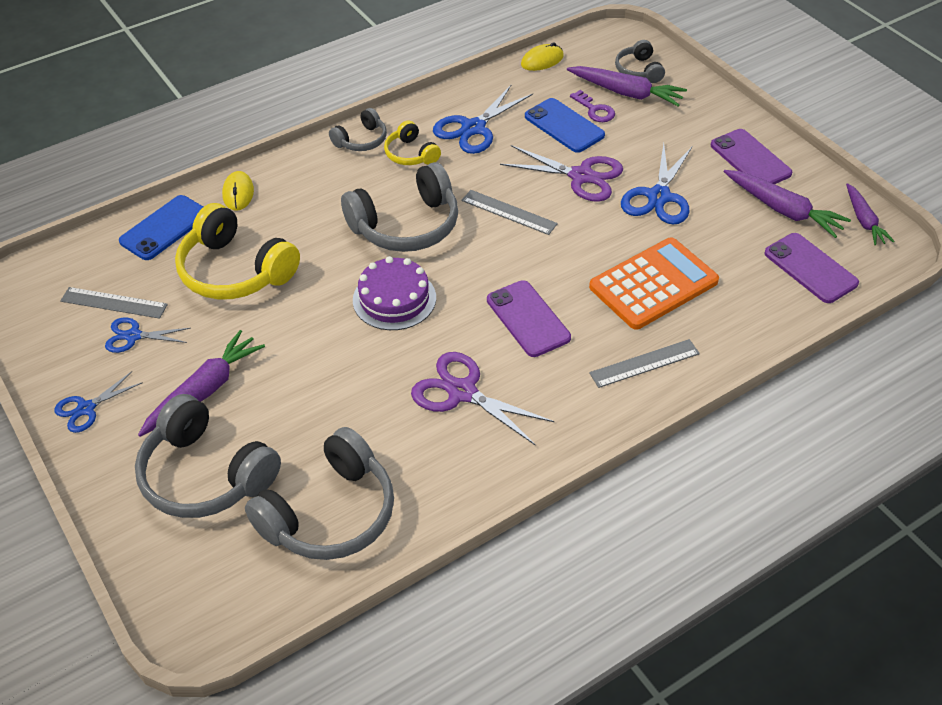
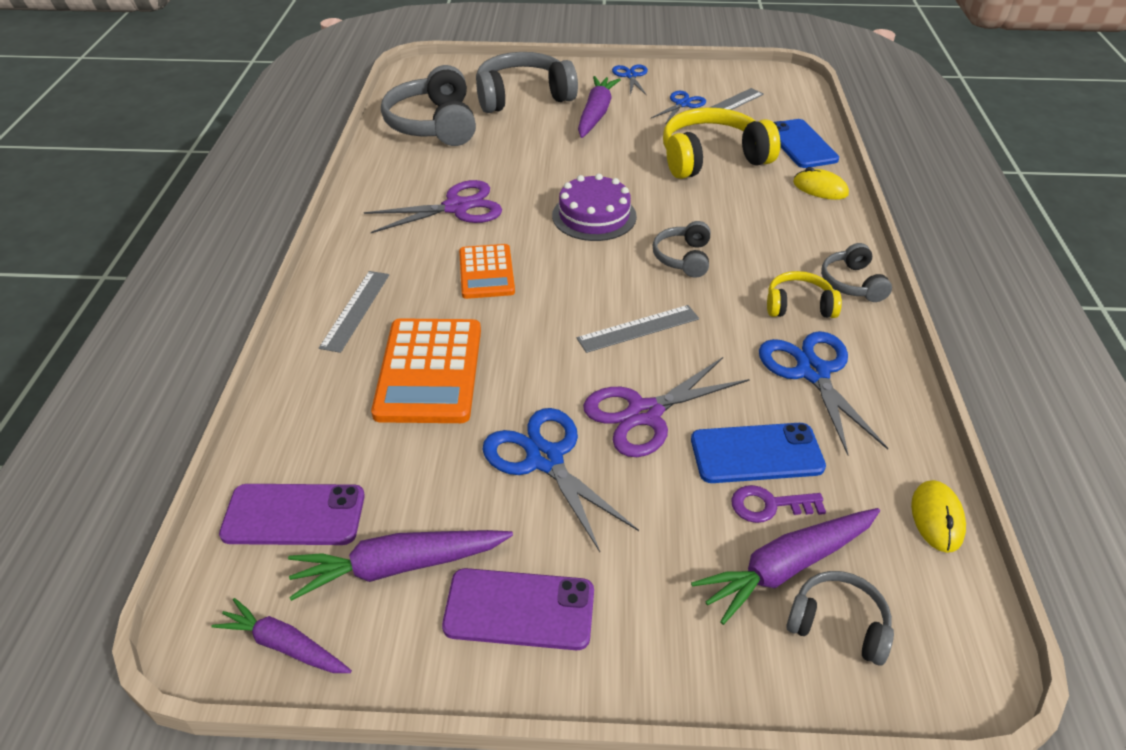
camera: 125 degrees right, 5 degrees down
purple carrot [138,330,265,437] -> purple carrot turned 150 degrees counterclockwise [578,76,621,138]
grey headphones [341,162,458,252] -> grey headphones [653,221,710,278], size x0.53
purple phone [487,280,571,357] -> orange calculator [459,244,515,299]

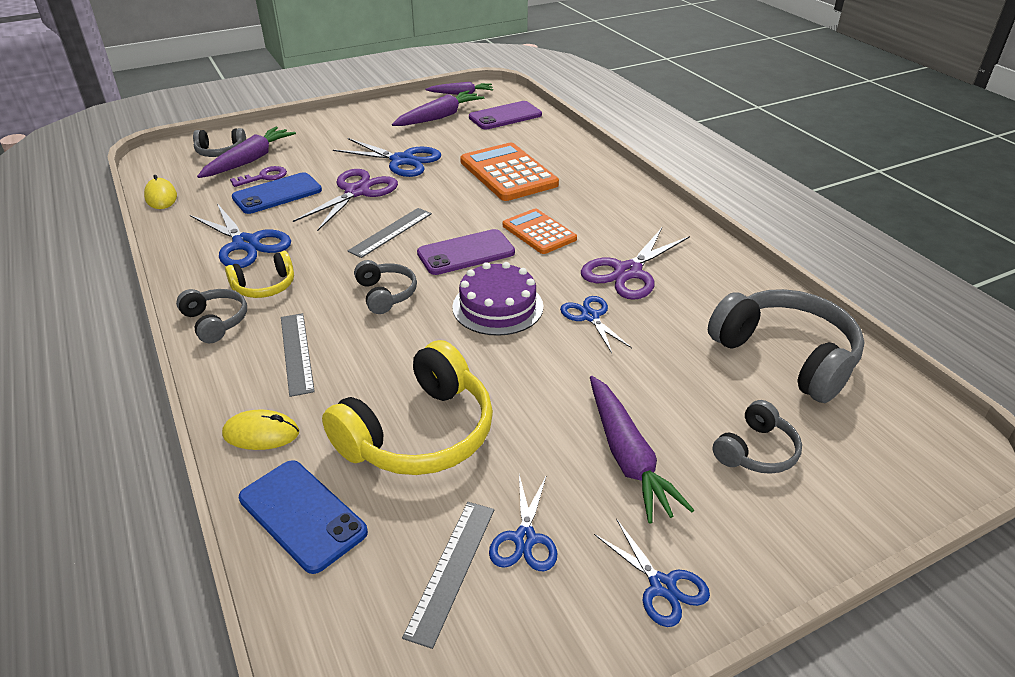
camera: 150 degrees right, 5 degrees down
grey ruler [319,271,389,353] -> grey ruler moved to [281,313,315,397]
purple phone [442,568,594,650] -> purple phone moved to [417,229,515,275]
grey headphones [476,52,578,113] -> grey headphones [712,400,802,474], size x0.53
none -> blue scissors [560,296,632,353]

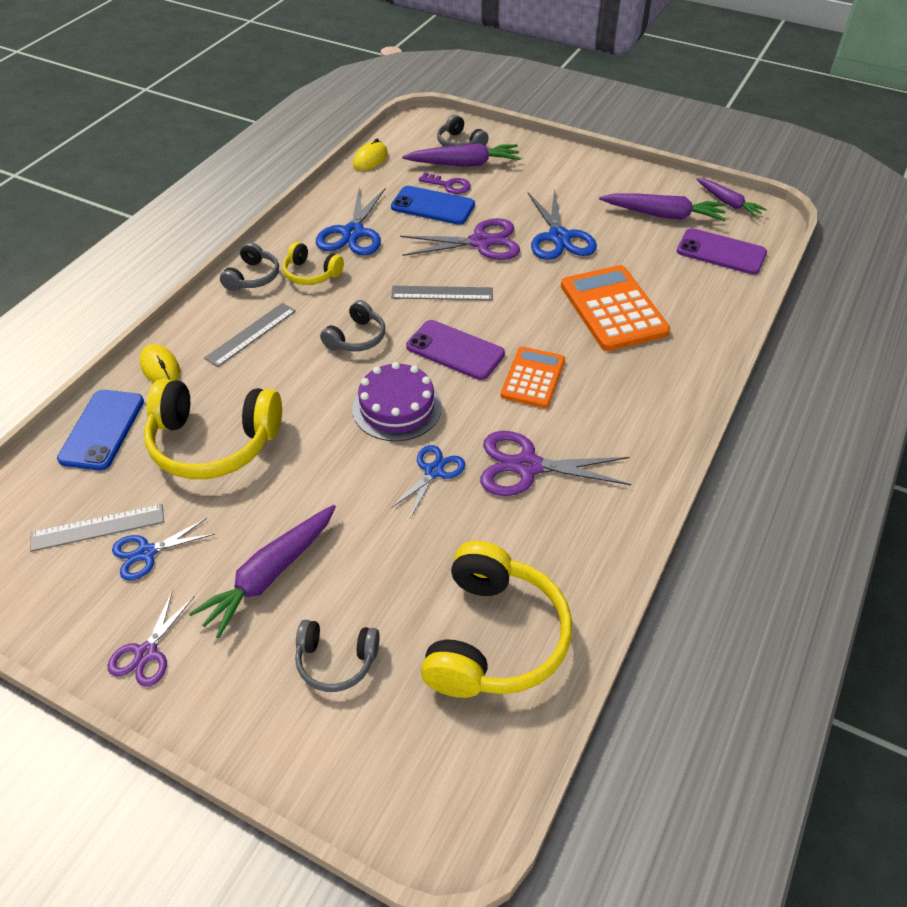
camera: 55 degrees right, 10 degrees up
orange calculator [460,143,559,201] -> orange calculator turned 45 degrees counterclockwise [561,265,670,351]
blue scissors [594,519,710,627] -> purple scissors [108,590,195,687]
grey headphones [708,289,865,403] -> yellow headphones [421,541,572,698]

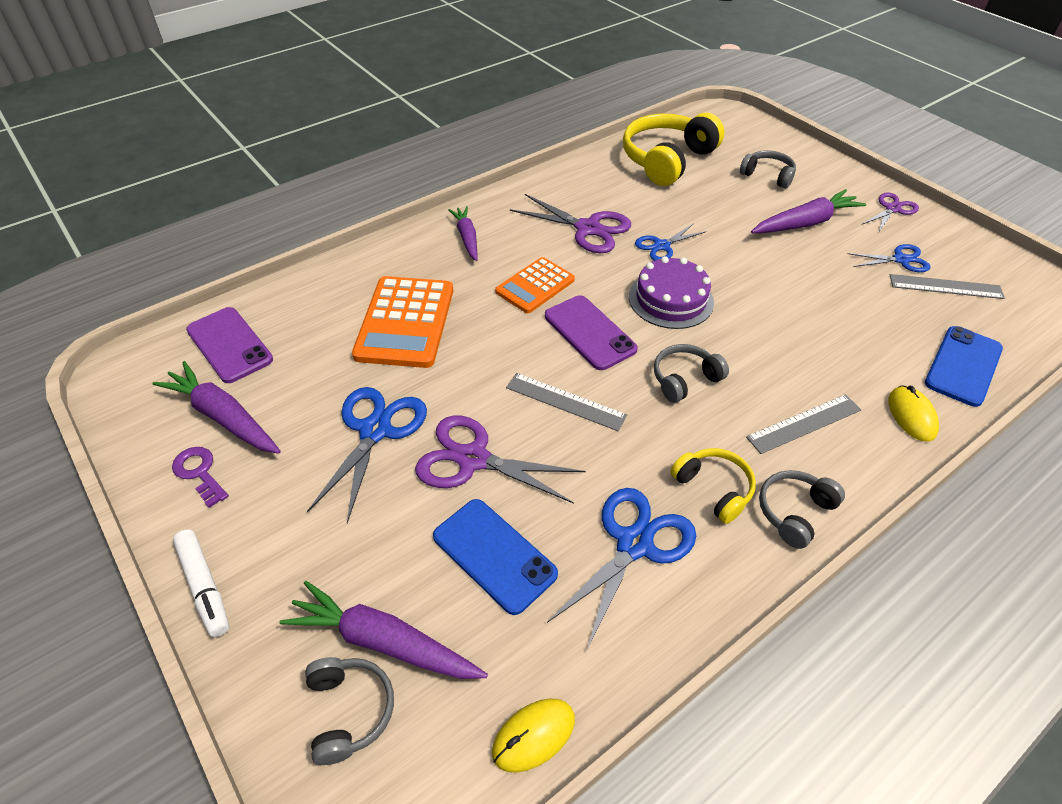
camera: 155 degrees left, 0 degrees up
yellow headphones [144,379,282,479] -> none
purple key [419,172,471,194] -> purple key moved to [172,447,229,508]
purple carrot [696,178,767,217] -> purple carrot moved to [448,206,477,261]
none -> white marker [173,529,229,637]

